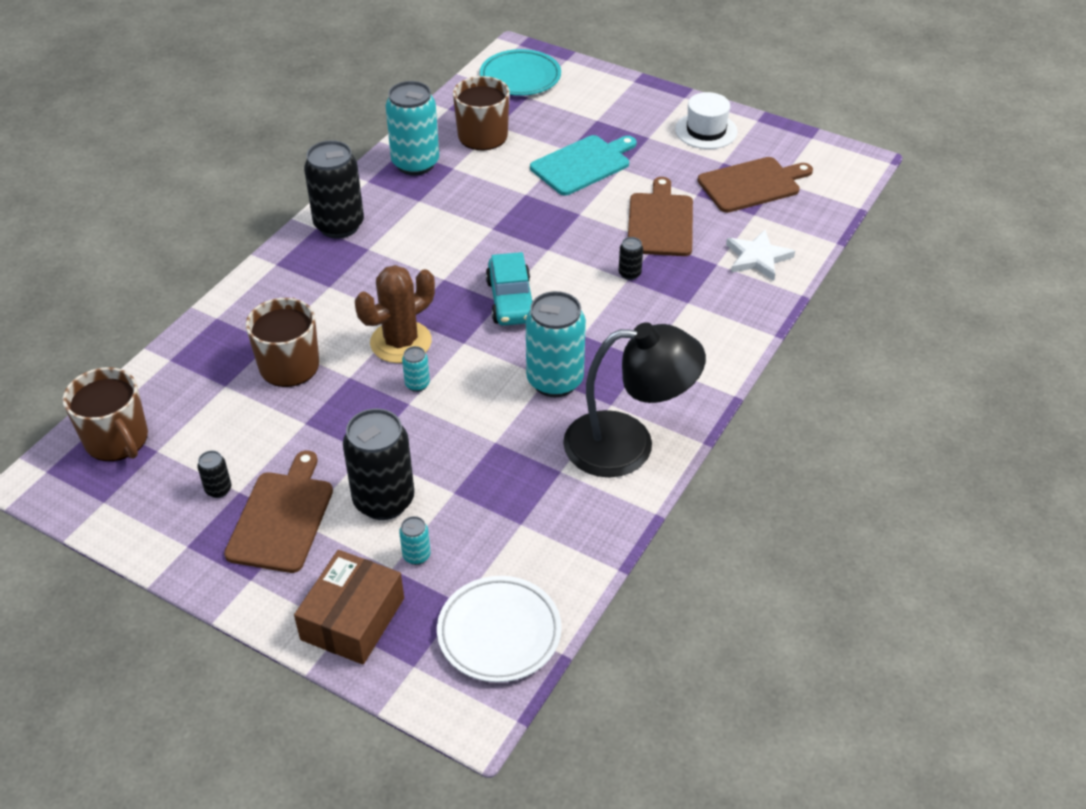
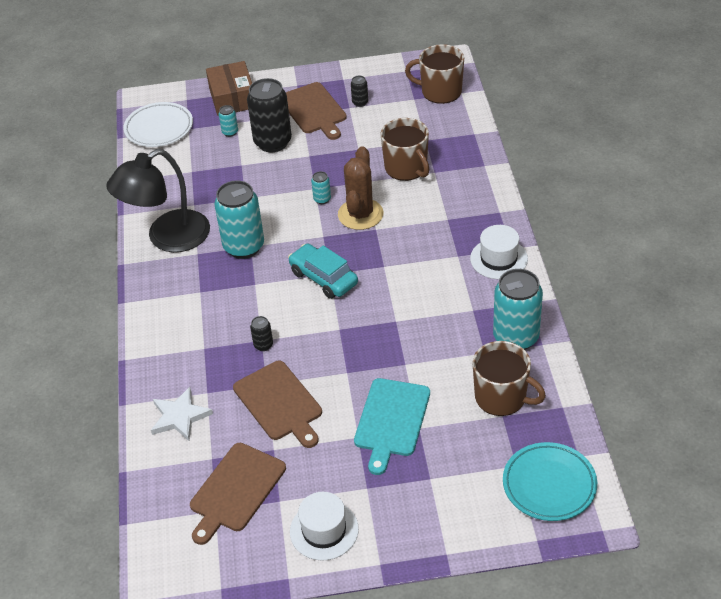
camera: 145 degrees right, 0 degrees up
black can [304,140,364,239] -> white hat [470,225,528,279]

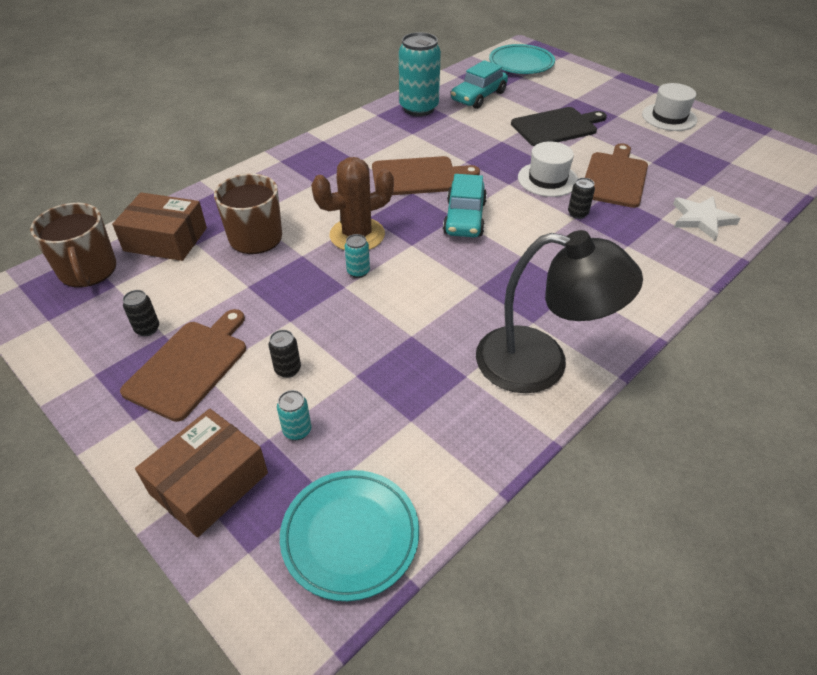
camera: 130 degrees left, 0 degrees up
white plate [123,102,193,147] -> turquoise plate [280,470,419,601]
brown cutting board [190,443,286,545] -> brown cutting board moved to [372,156,480,195]
turquoise can [214,181,264,259] -> none
black can [247,78,292,152] -> black can [269,330,301,378], size x0.44
turquoise cutting board [354,378,430,475] -> black cutting board [511,107,607,146]
white hat [470,225,528,279] -> white hat moved to [518,142,578,197]
brown mug [472,341,546,416] -> turquoise car [451,60,508,109]
none -> brown box [112,192,207,261]

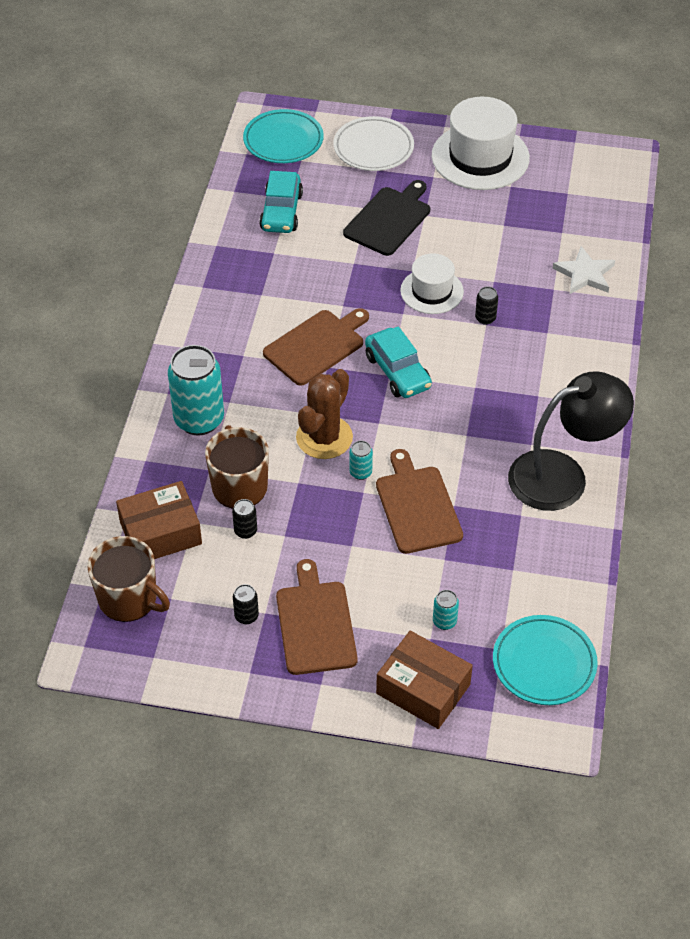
camera: 35 degrees left, 5 degrees up
brown box [135,409,268,537] -> brown box turned 60 degrees counterclockwise [376,631,473,729]
black can [269,330,301,378] -> black can moved to [232,499,257,539]
turquoise can [399,32,441,116] -> turquoise can moved to [168,345,224,436]
brown cutting board [585,143,648,208] -> brown cutting board moved to [376,449,463,554]
white hat [642,83,697,131] -> white hat [432,97,530,190], size x1.67
none -> white plate [333,116,414,171]

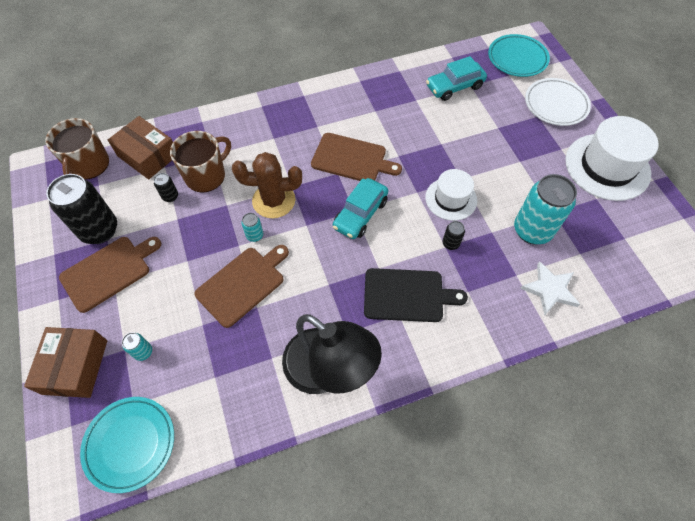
camera: 60 degrees right, 10 degrees up
turquoise can [168,345,224,436] -> turquoise can moved to [514,174,577,244]
black can [233,584,259,624] -> black can [46,174,117,244], size x2.29
black cutting board [343,180,430,256] -> black cutting board moved to [364,268,468,322]

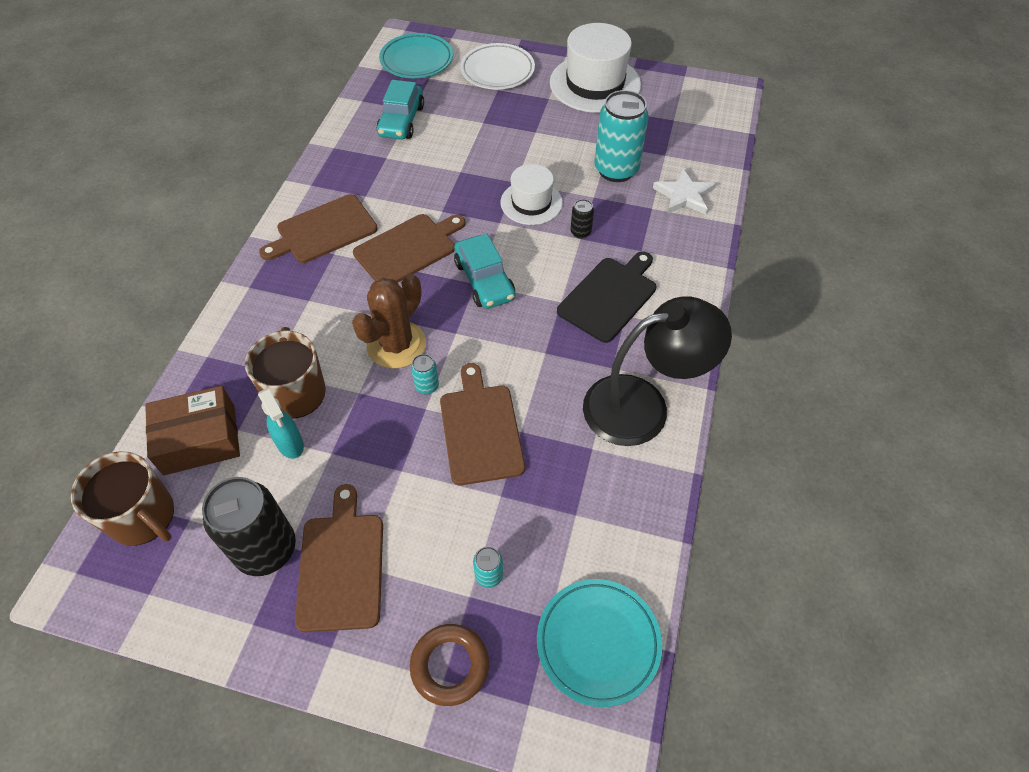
camera: 55 degrees left, 5 degrees down
brown box [24,327,107,398] -> brown ring [410,624,489,706]
black can [154,173,178,202] -> turquoise spray bottle [258,388,304,459]
none -> brown cutting board [259,194,378,263]

